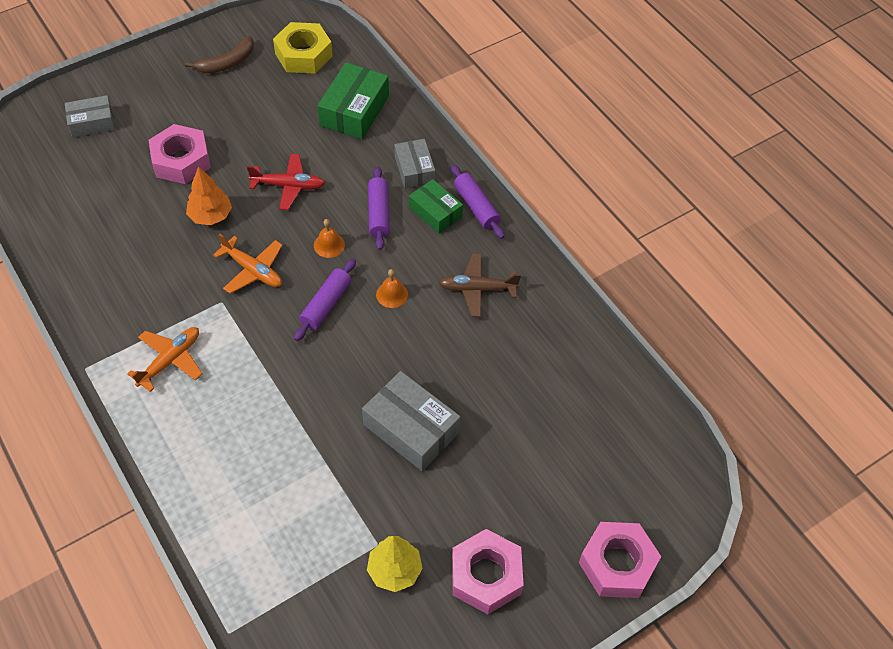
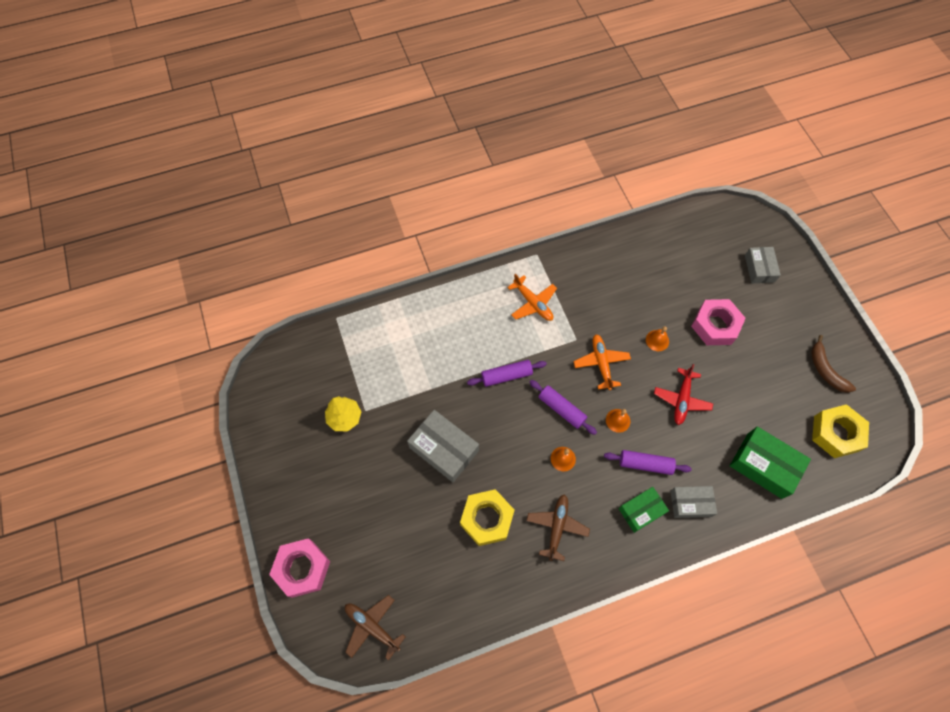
camera: 105 degrees right, 10 degrees up
orange tree [186,166,232,225] -> orange bell [646,326,669,351]
orange plane [213,234,282,294] -> orange plane turned 120 degrees clockwise [574,335,631,390]
grey box [362,371,461,471] -> grey box turned 75 degrees clockwise [407,410,479,482]
purple rolling pin [451,164,505,239] -> purple rolling pin moved to [467,360,547,387]
pink nut [452,529,524,614] -> none
none -> brown plane [345,595,406,660]
none -> yellow nut [460,489,515,546]

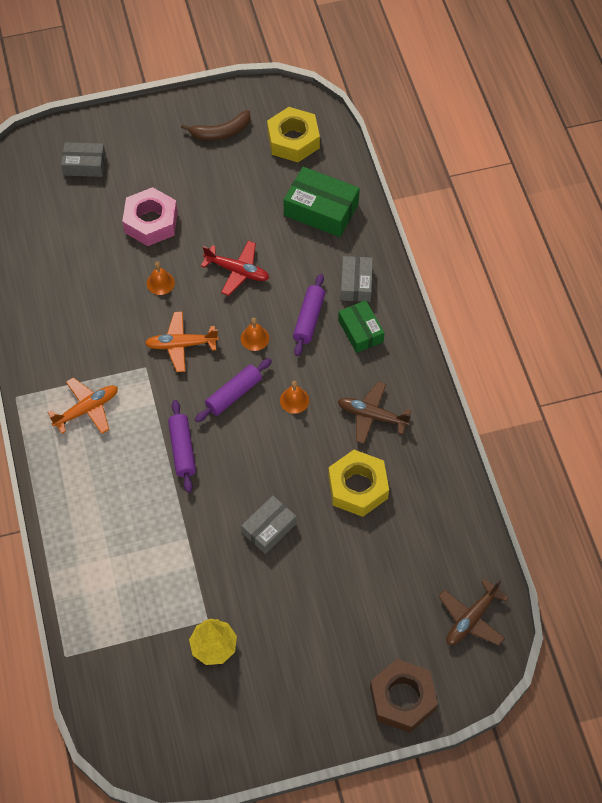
camera: 85 degrees left, 5 degrees down
pink nut [269,538,330,598] -> brown nut [370,659,438,733]
grey box [407,410,479,482] -> grey box [241,496,297,554], size x0.64
green box [730,426,811,499] -> green box turned 75 degrees clockwise [284,167,360,237]

